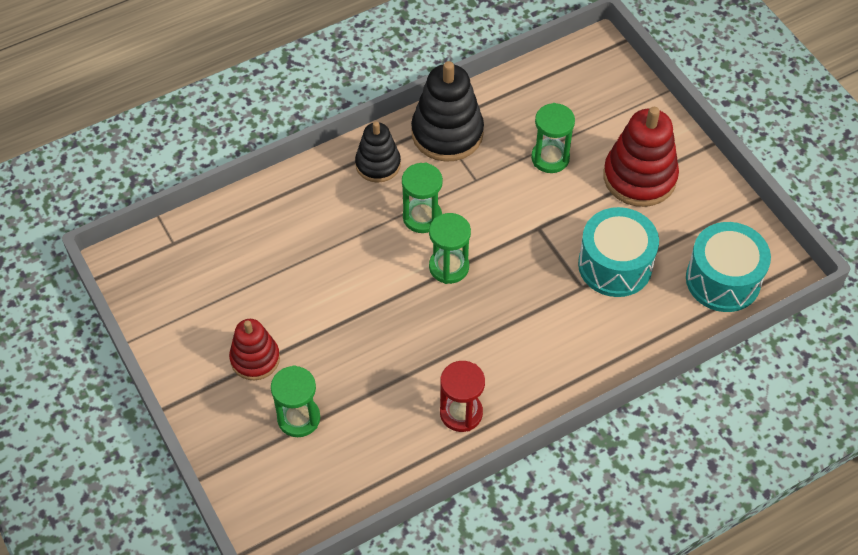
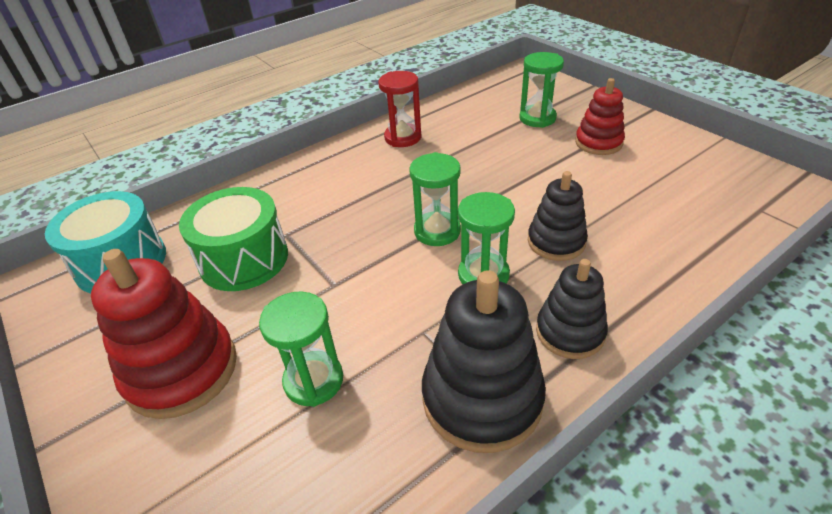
camera: 175 degrees right, 15 degrees down
turquoise drum [578,207,659,297] -> green drum [179,187,288,291]
none -> black stacking toy [528,171,588,261]

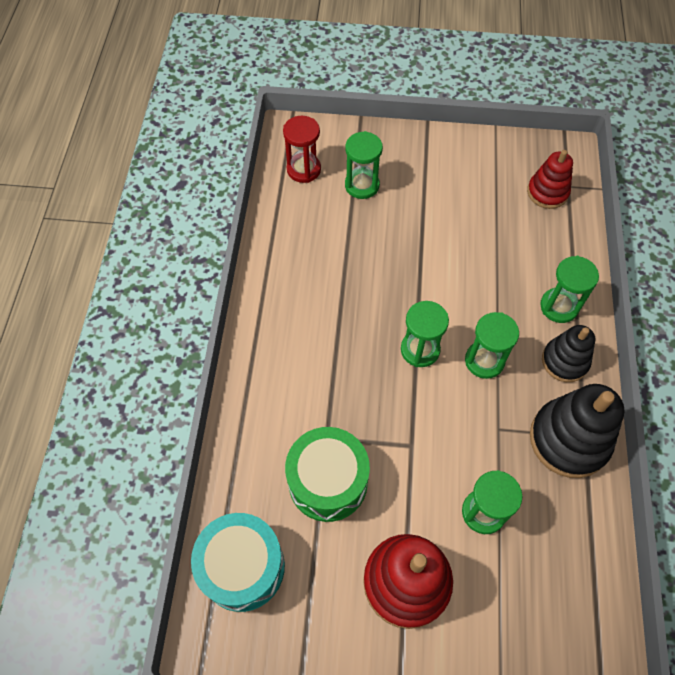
camera: 50 degrees left, 20 degrees up
red hourglass [378,71,421,147] -> red hourglass moved to [283,116,321,183]
black stacking toy [528,171,588,261] -> none
red stacking toy [575,78,625,155] -> red stacking toy moved to [527,150,573,209]
none -> green hourglass [540,256,599,323]

